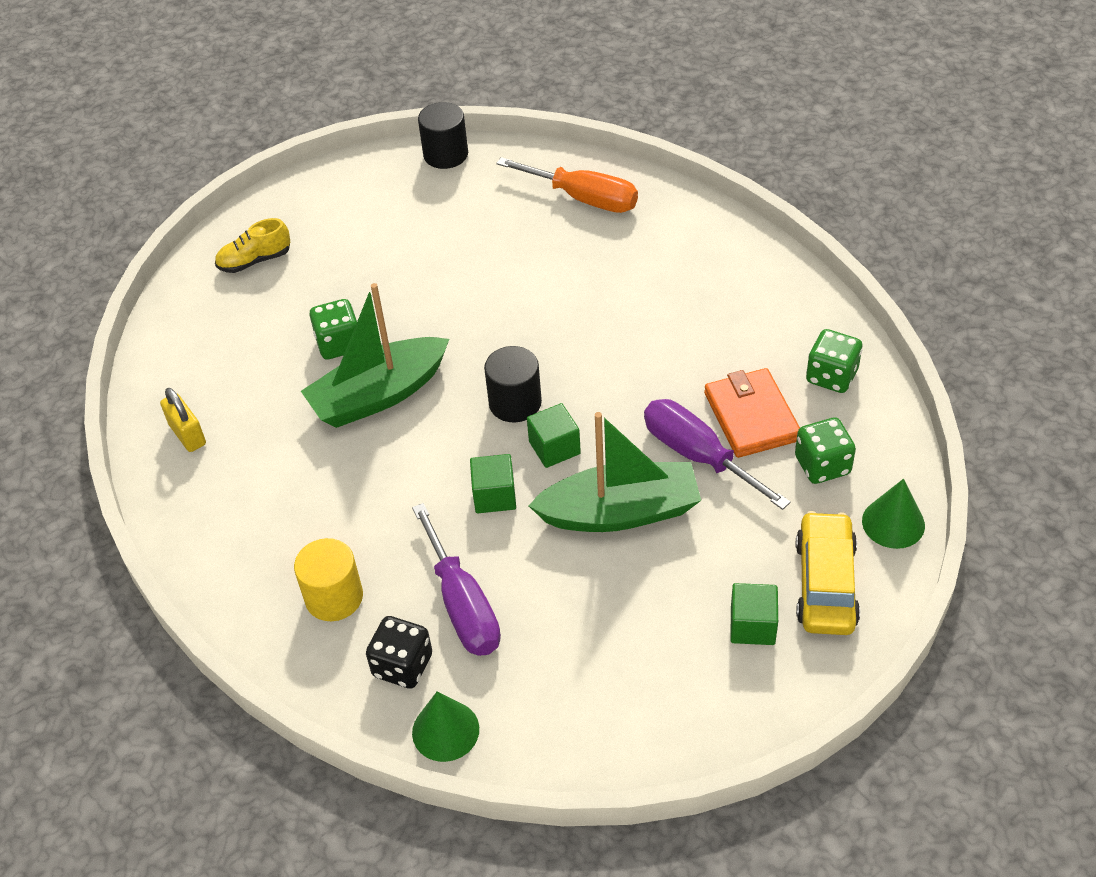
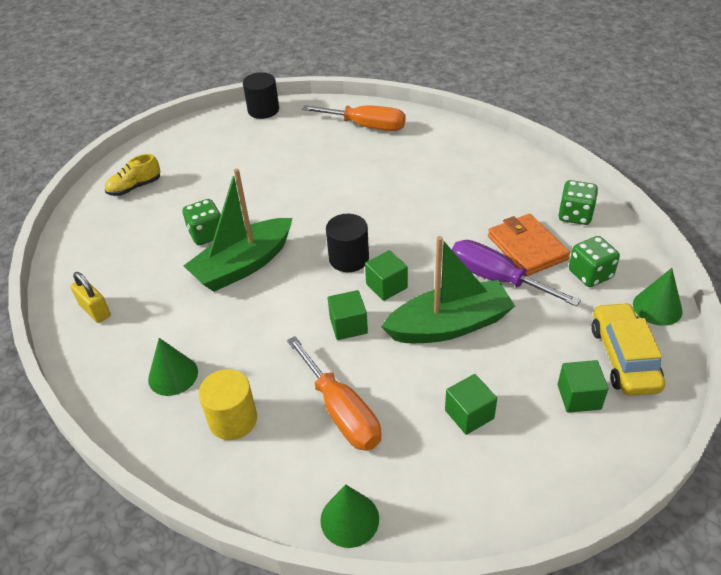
camera: 10 degrees left, 5 degrees down
black dice [366,616,432,689] -> none
purple screwdriver [412,503,501,656] -> orange screwdriver [287,336,381,451]
none -> green cone [148,338,198,396]
none -> green cube [445,374,497,435]

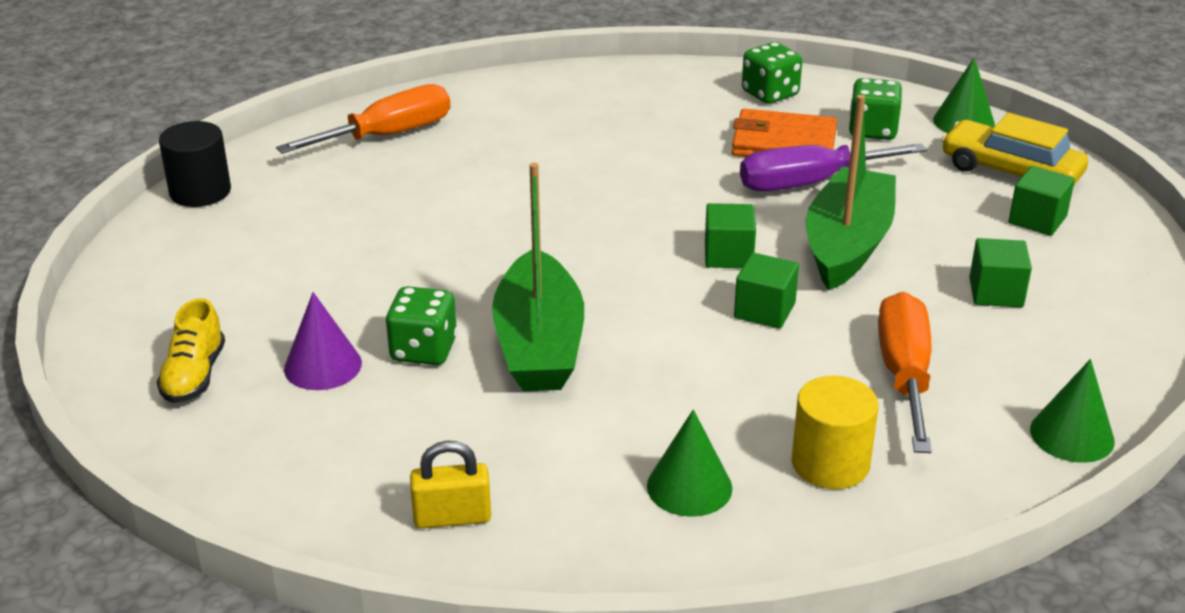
camera: 55 degrees left, 10 degrees down
orange screwdriver [287,336,381,451] -> orange screwdriver turned 90 degrees counterclockwise [878,292,932,453]
black cylinder [326,214,369,272] -> none
none -> purple cone [284,292,362,390]

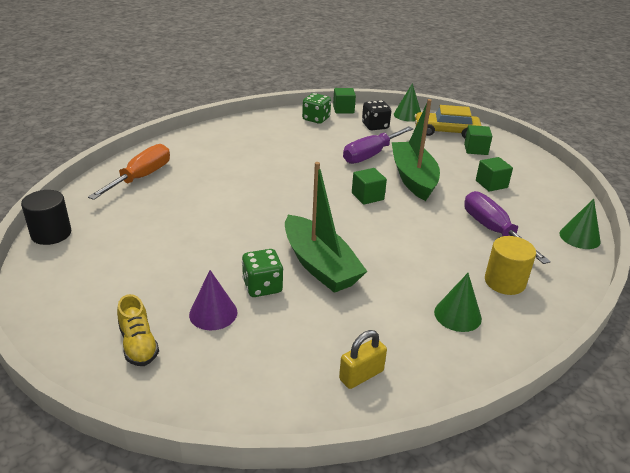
camera: 30 degrees left, 0 degrees up
orange wallet [732,109,837,157] -> none
green cube [734,253,799,329] -> green cube moved to [333,88,356,113]
green dice [849,78,903,140] -> black dice [362,100,391,130]
orange screwdriver [878,292,932,453] -> purple screwdriver [464,191,551,264]

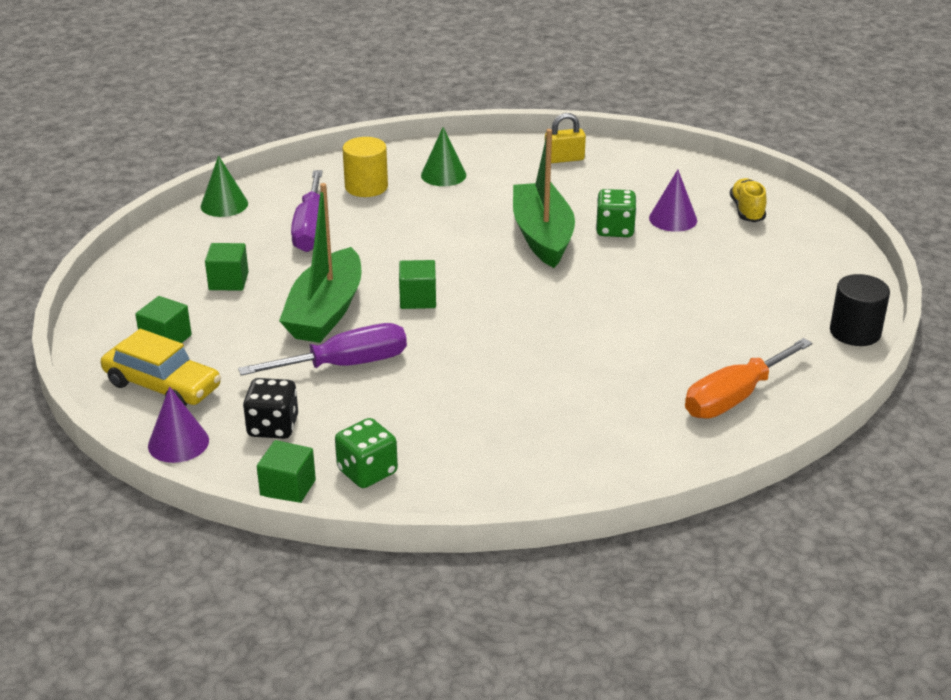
camera: 155 degrees left, 0 degrees up
green cone [394,83,421,122] -> purple cone [148,387,209,463]

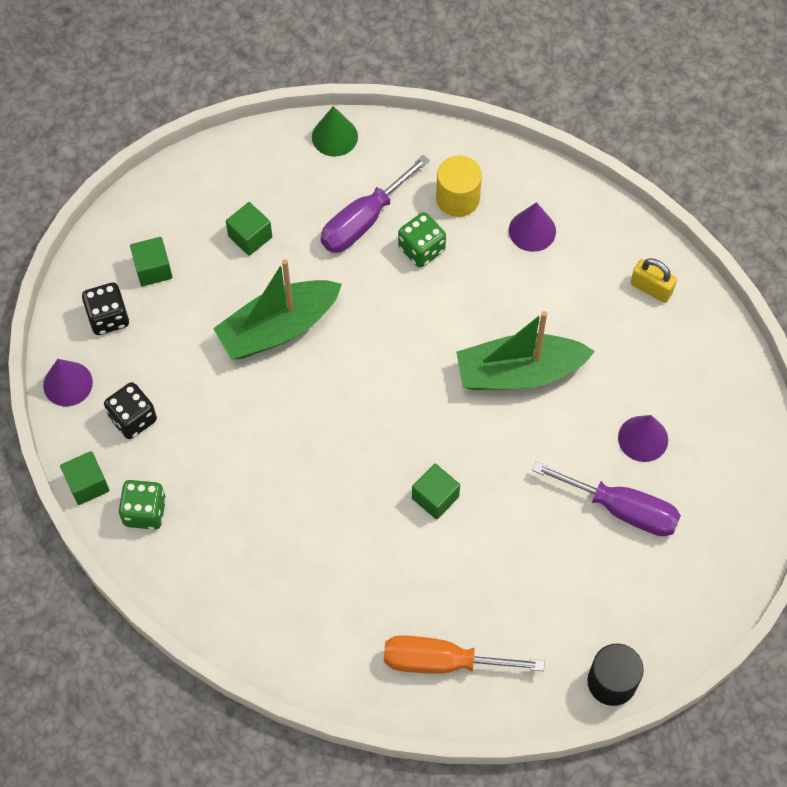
camera: 45 degrees right, 30 degrees up
yellow car [101,329,221,406] -> black dice [82,283,129,335]
purple screwdriver [238,323,407,376] -> purple screwdriver moved to [532,462,681,536]
green cube [399,260,436,309] -> green cube moved to [412,463,460,520]
green cone [421,127,466,186] -> purple cone [509,202,556,252]
green boat [513,129,575,268] -> green boat turned 135 degrees counterclockwise [456,311,595,390]
green dice [596,189,637,237] -> green dice moved to [398,212,446,268]
yellow shoe [730,178,767,222] -> none

